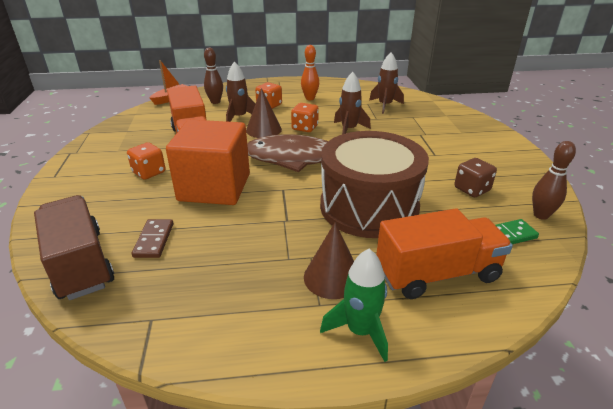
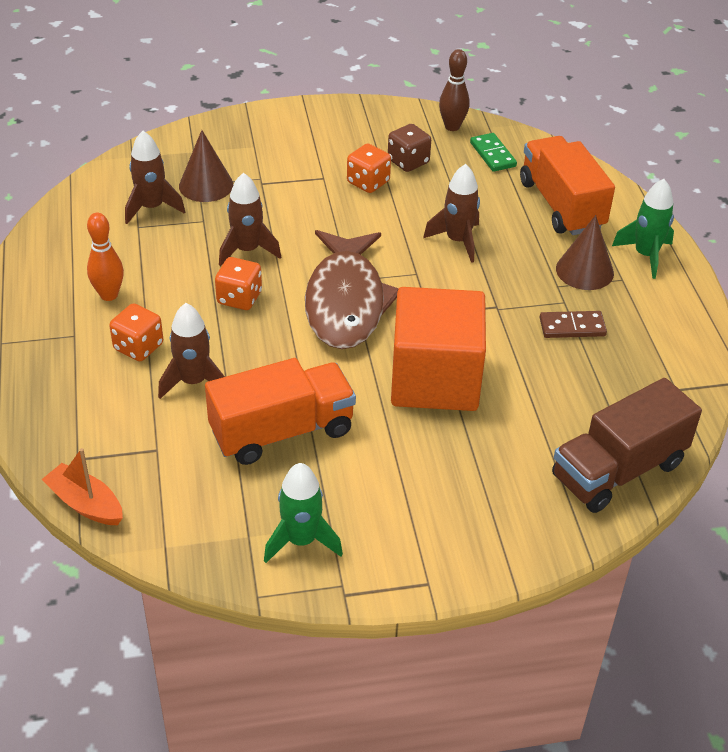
camera: 95 degrees left, 10 degrees up
orange dice [127,142,166,180] -> orange dice moved to [347,143,391,193]
brown domino [132,219,173,258] -> brown domino moved to [539,311,607,338]
brown bowling pin [204,48,223,104] -> none
brown cone [246,88,282,138] -> brown cone moved to [179,130,233,202]
brown drum [320,131,429,238] -> brown rocket [423,164,480,263]
none -> green rocket [264,463,343,563]

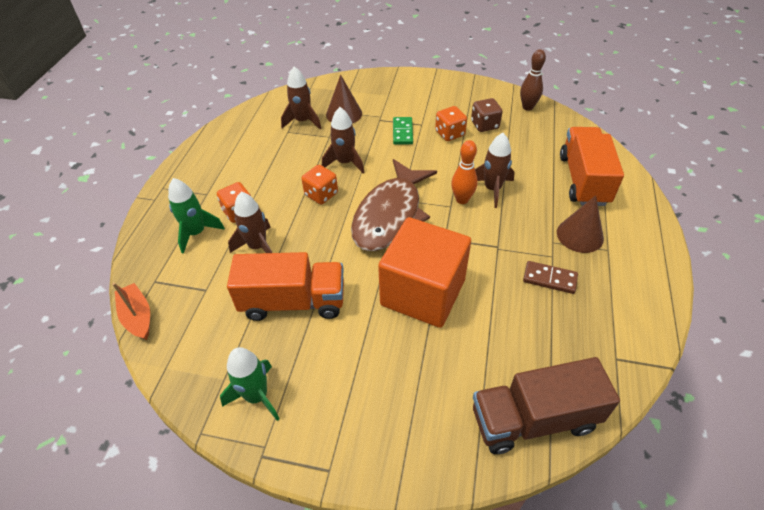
camera: 25 degrees right, 5 degrees up
orange bowling pin [87,213,124,301] -> orange bowling pin moved to [451,140,478,204]
green domino [470,133,517,172] -> green domino moved to [393,117,413,145]
green rocket [612,179,674,279] -> green rocket moved to [168,178,225,254]

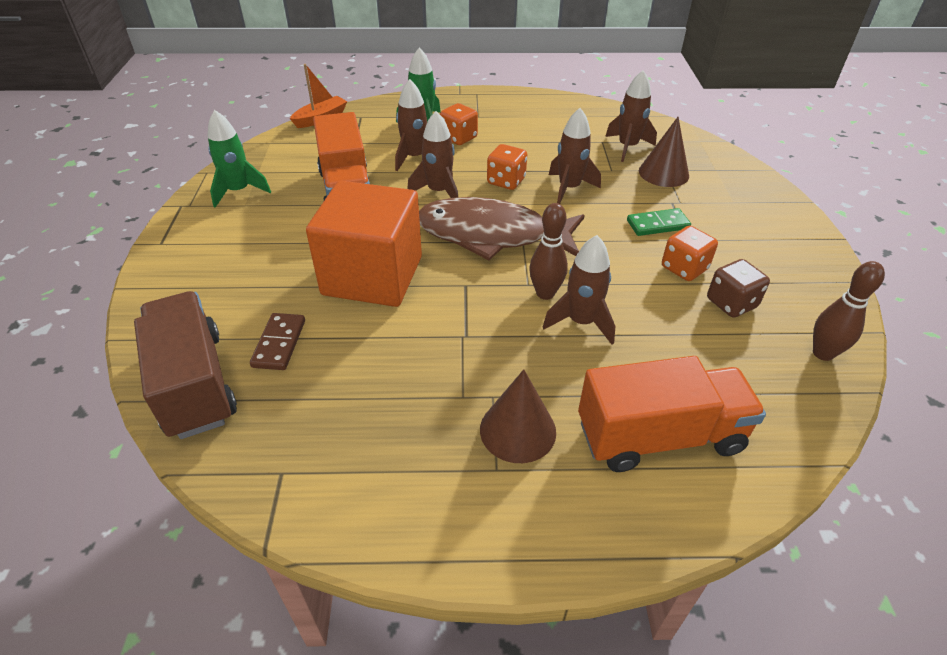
camera: 75 degrees right, 5 degrees down
orange bowling pin [451,140,478,204] -> brown bowling pin [529,203,568,300]
brown domino [523,261,578,294] -> brown domino moved to [250,313,305,370]
none -> brown rocket [407,111,458,198]

